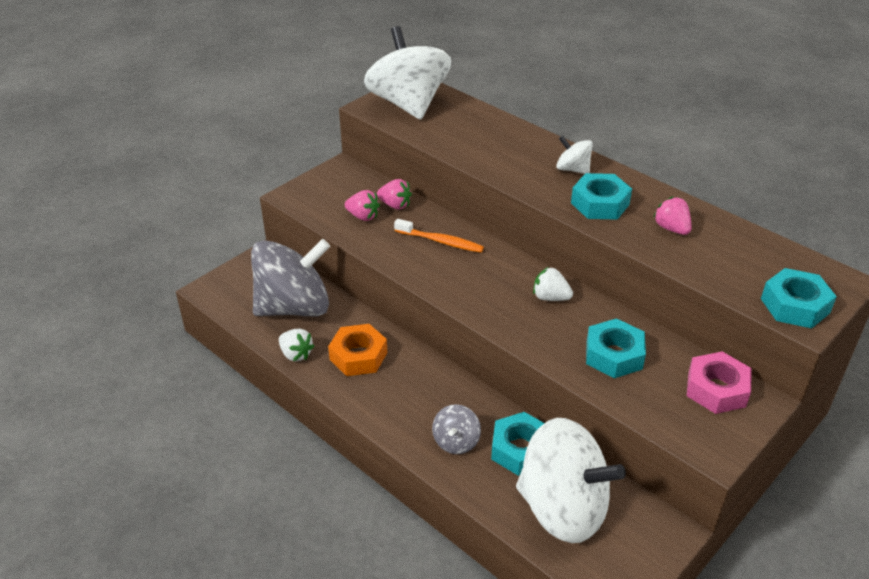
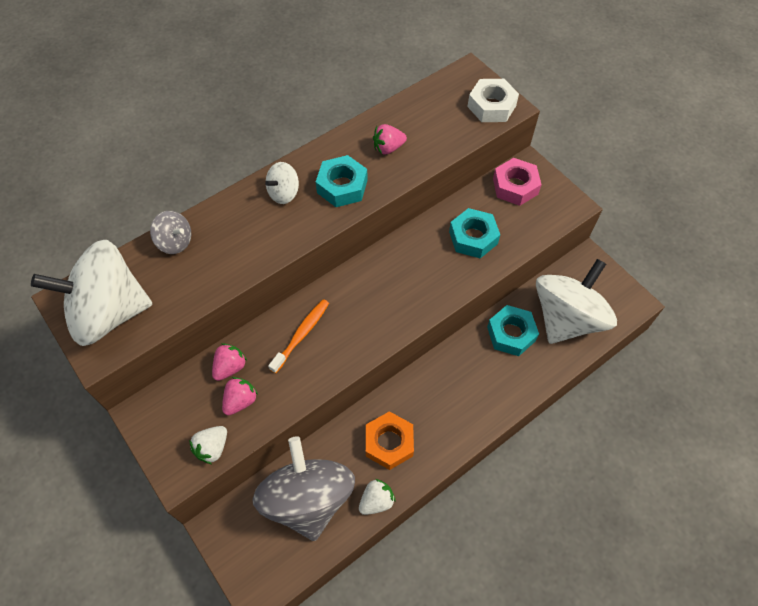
camera: 80 degrees left, 20 degrees up
grey spinning top [432,404,481,454] -> grey spinning top moved to [150,211,191,254]
white strawberry [533,267,573,301] -> white strawberry moved to [189,426,227,464]
turquoise nut [761,268,837,328] -> white nut [467,79,519,122]

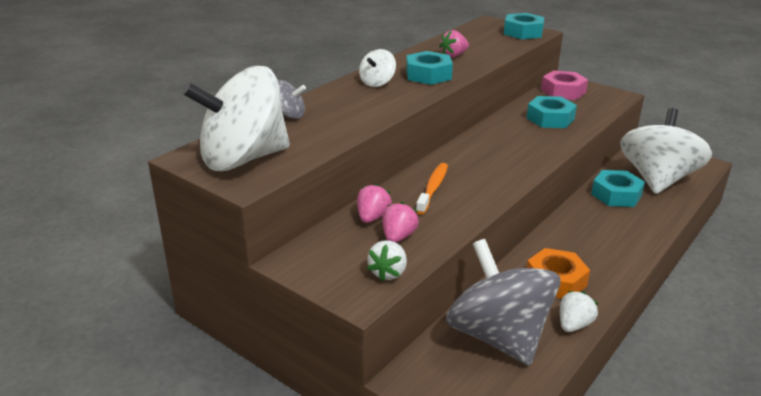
camera: 15 degrees left, 30 degrees down
white nut [467,79,519,122] -> turquoise nut [504,13,544,39]

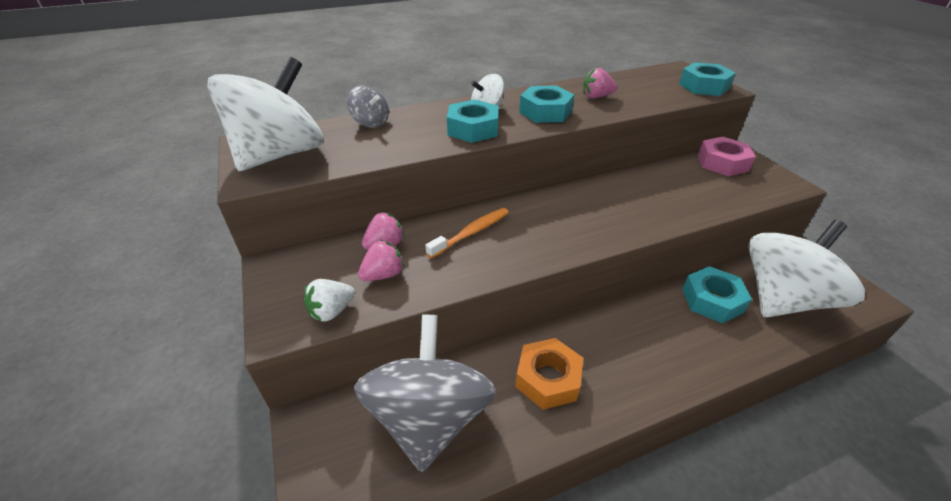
camera: 30 degrees right, 10 degrees up
white spinning top [182,66,290,171] -> white spinning top turned 120 degrees clockwise [208,57,323,171]
turquoise nut [527,96,577,128] -> turquoise nut moved to [447,99,499,143]
white strawberry [560,291,598,332] -> none

